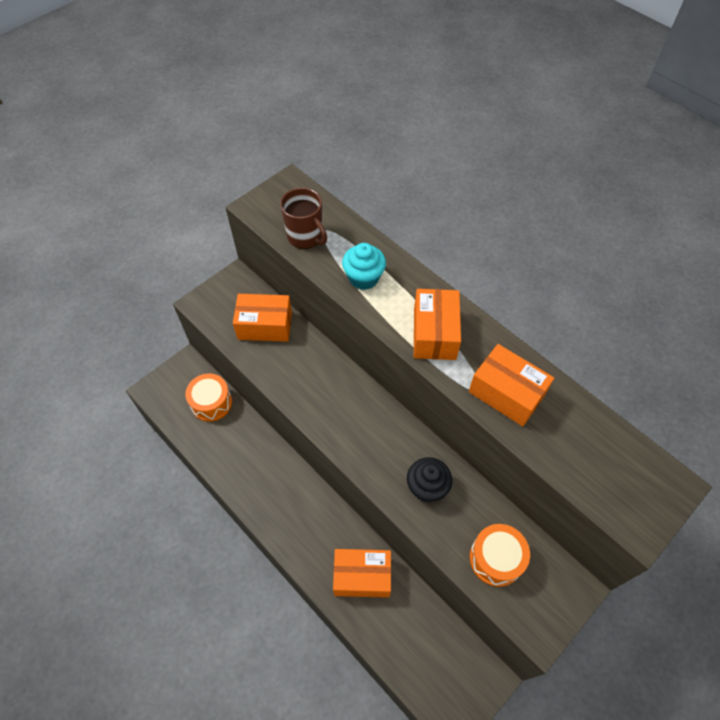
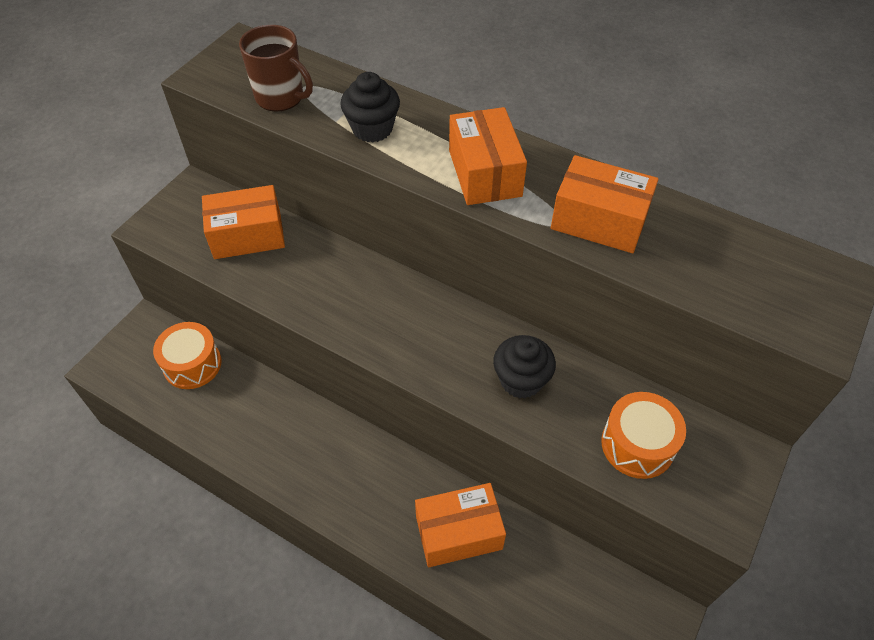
camera: 15 degrees left, 5 degrees down
turquoise cupcake [342,243,386,290] -> black cupcake [340,72,400,143]

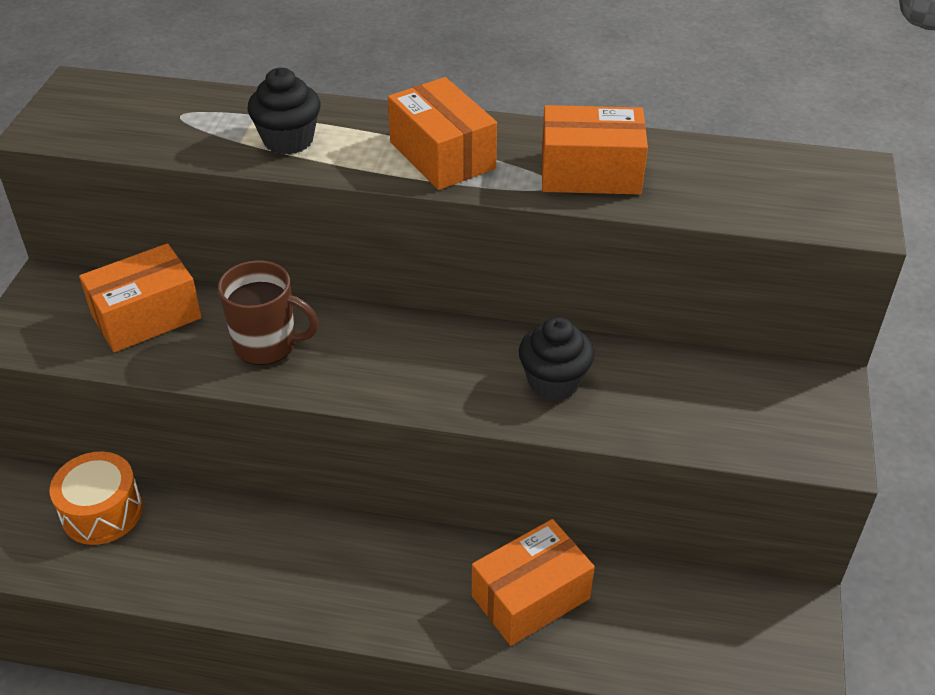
camera: 20 degrees left, 10 degrees down
brown mug [239,25,313,112] -> brown mug moved to [218,260,319,365]
orange drum [601,392,686,479] -> none

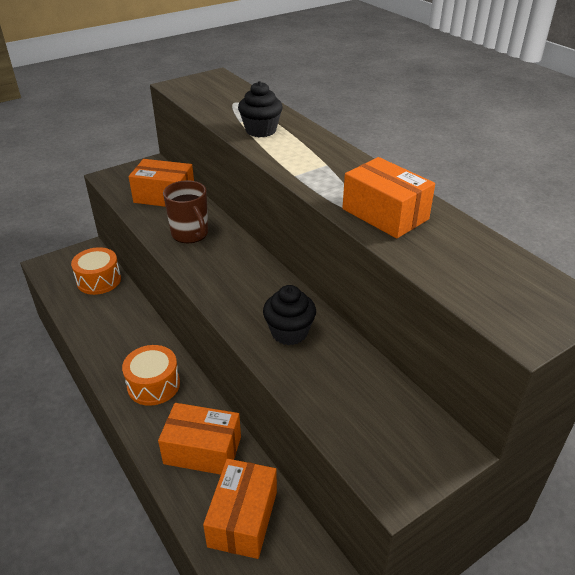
camera: 45 degrees right, 5 degrees down
orange box [388,77,497,190] -> orange box moved to [203,459,277,559]
none -> orange drum [122,345,180,406]

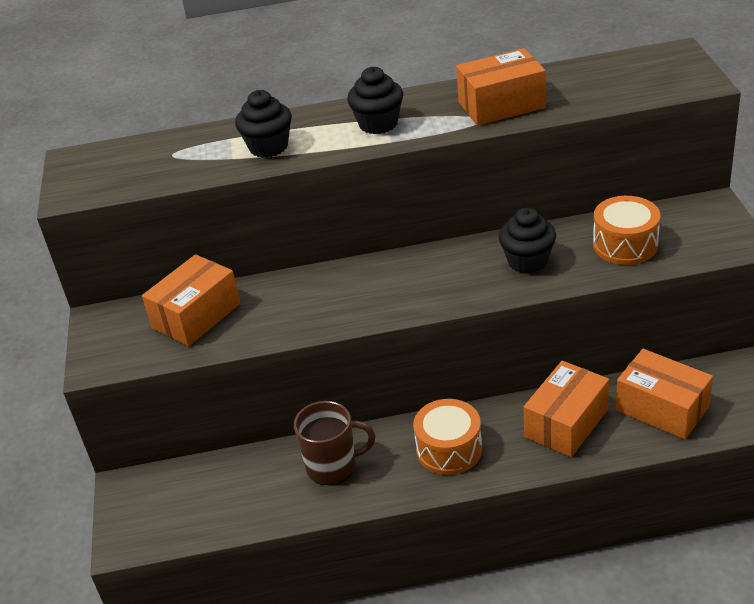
camera: 60 degrees left, 0 degrees up
orange drum [71,247,121,295] -> orange drum moved to [593,196,660,265]
brown mug [163,180,208,243] -> brown mug moved to [294,401,375,485]
none -> black cupcake [347,67,403,134]

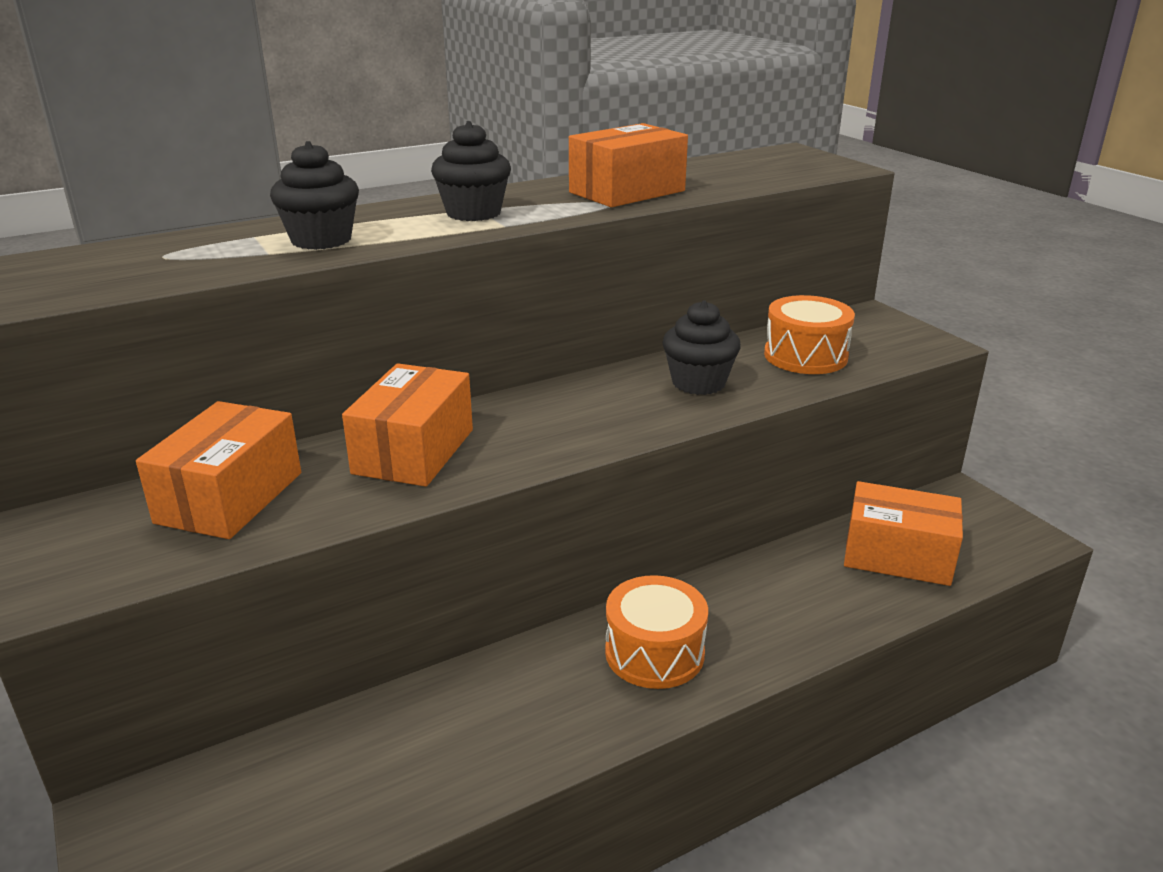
camera: 25 degrees left, 10 degrees down
brown mug [294,401,375,485] -> none
orange box [523,361,609,457] -> orange box moved to [342,363,473,487]

